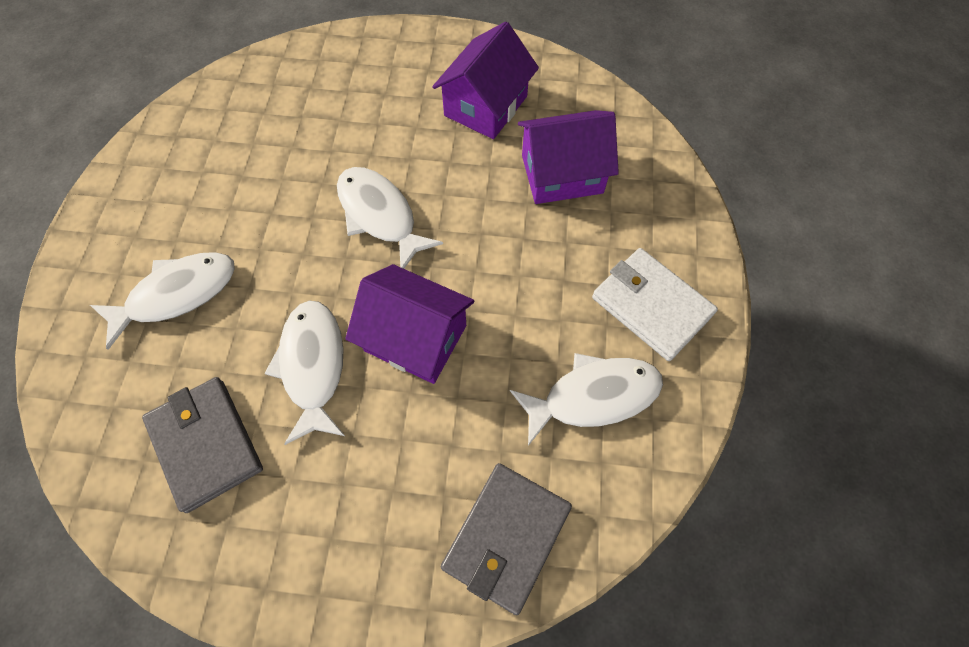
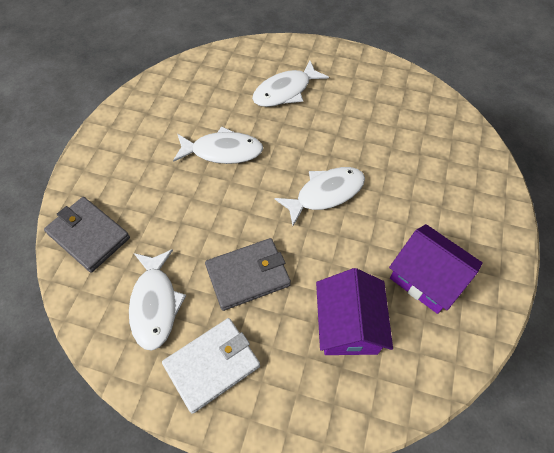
camera: 100 degrees right, 5 degrees down
white fish [90,252,235,350] -> white fish turned 75 degrees clockwise [252,60,329,107]
grey wallet [142,377,263,513] -> grey wallet moved to [205,238,291,311]
purple house [345,264,474,384] -> none

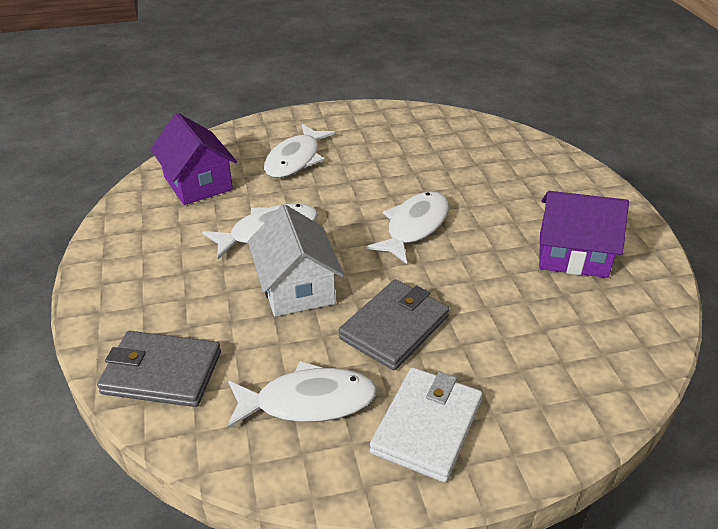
camera: 30 degrees left, 20 degrees down
white fish [129,249,186,351] -> white fish turned 60 degrees counterclockwise [227,361,377,429]
purple house [316,268,393,355] -> purple house moved to [150,113,237,205]
none -> white house [248,204,344,317]

